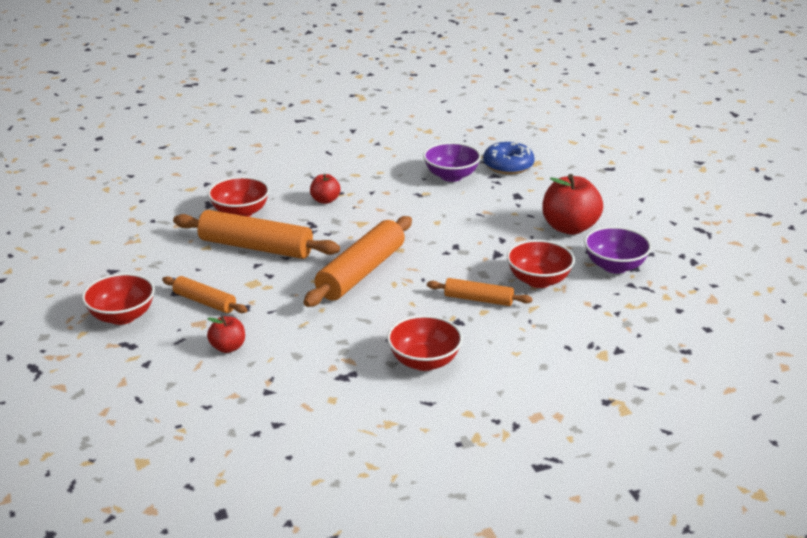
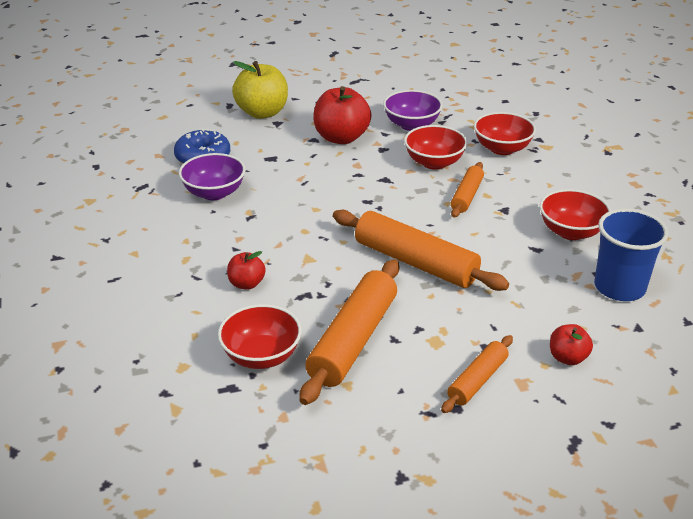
camera: 85 degrees left, 5 degrees up
red bowl [82,273,155,325] -> red bowl moved to [474,112,536,155]
none -> yellow apple [232,61,288,119]
none -> blue cup [594,209,669,301]

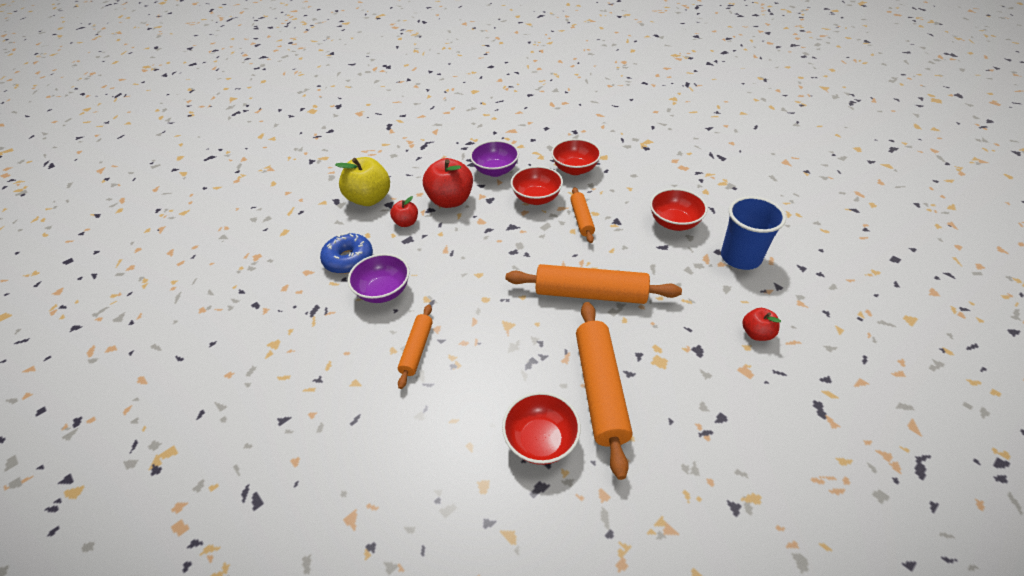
camera: 25 degrees left, 10 degrees up
red apple [227,251,266,290] -> red apple moved to [390,196,418,227]
orange rolling pin [441,335,513,413] -> orange rolling pin moved to [397,304,433,389]

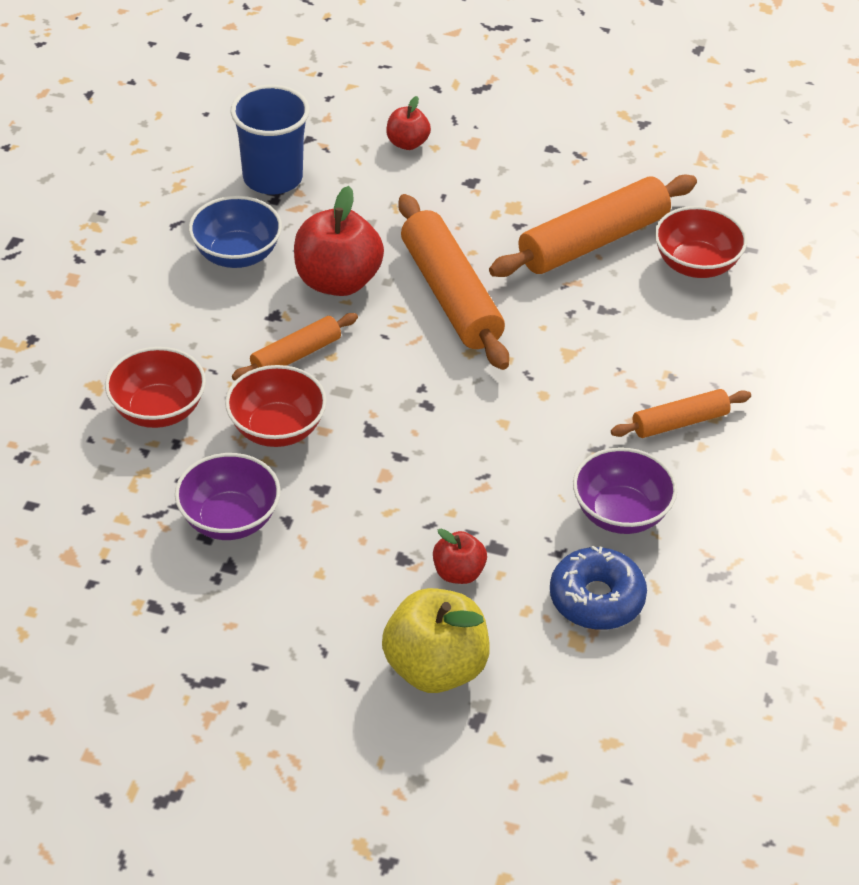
camera: 125 degrees left, 0 degrees up
red apple [423,158,473,208] -> red apple moved to [294,186,384,296]
red bowl [650,188,707,231] -> blue bowl [189,196,282,268]

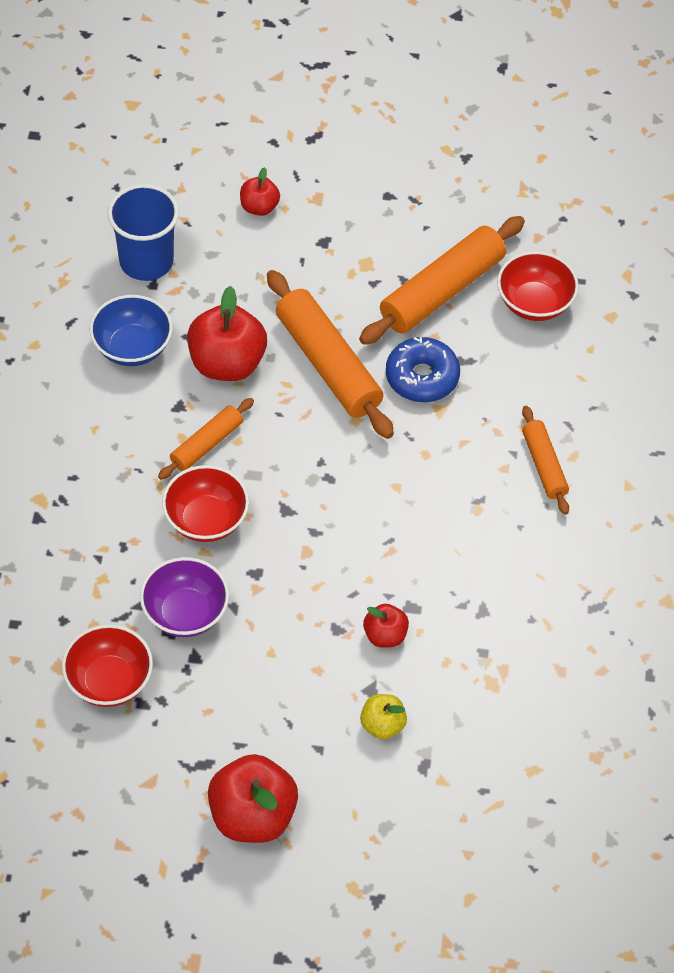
camera: 10 degrees left, 10 degrees up
red bowl [105,347,206,428] -> red bowl moved to [62,624,153,707]
yellow apple [382,588,490,693] -> yellow apple [360,694,407,739], size x0.53
blue donut [550,546,647,630] -> blue donut moved to [386,337,460,402]
purple bowl [573,447,677,534] -> none
orange rolling pin [611,389,751,438] -> orange rolling pin turned 75 degrees counterclockwise [522,406,569,515]
none -> red apple [208,754,298,843]

